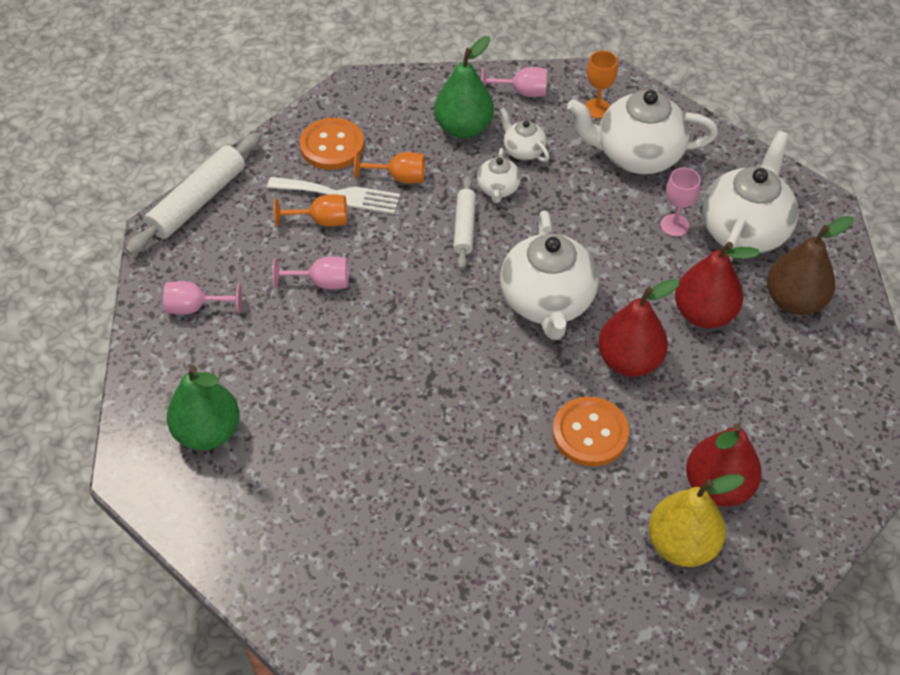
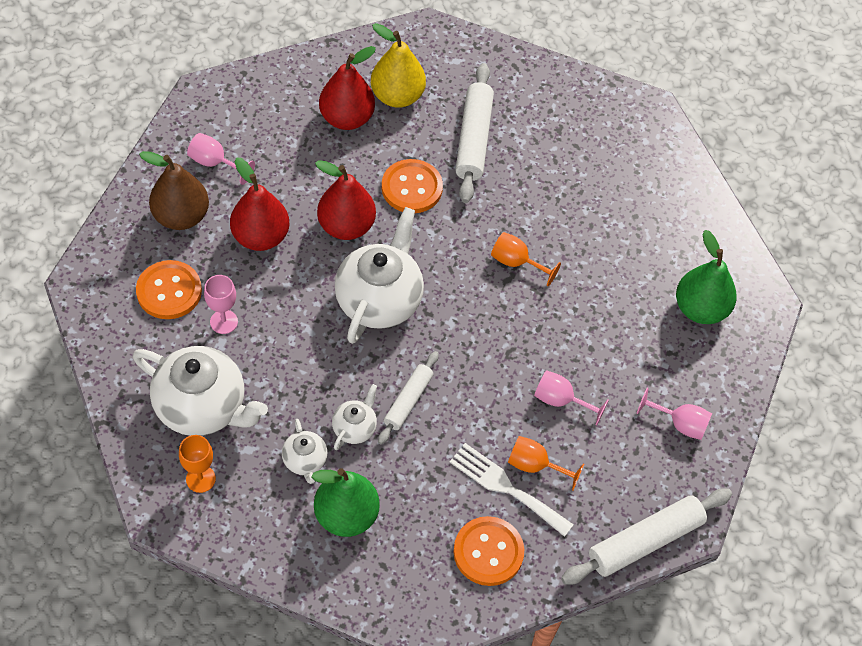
camera: 160 degrees left, 5 degrees up
orange goblet [354,151,425,184] -> orange goblet moved to [491,232,561,286]
pink goblet [482,67,547,97] -> pink goblet moved to [187,133,255,185]
white teapot [702,131,798,261] -> orange button [136,260,202,319]
none -> white rolling pin [455,63,494,203]

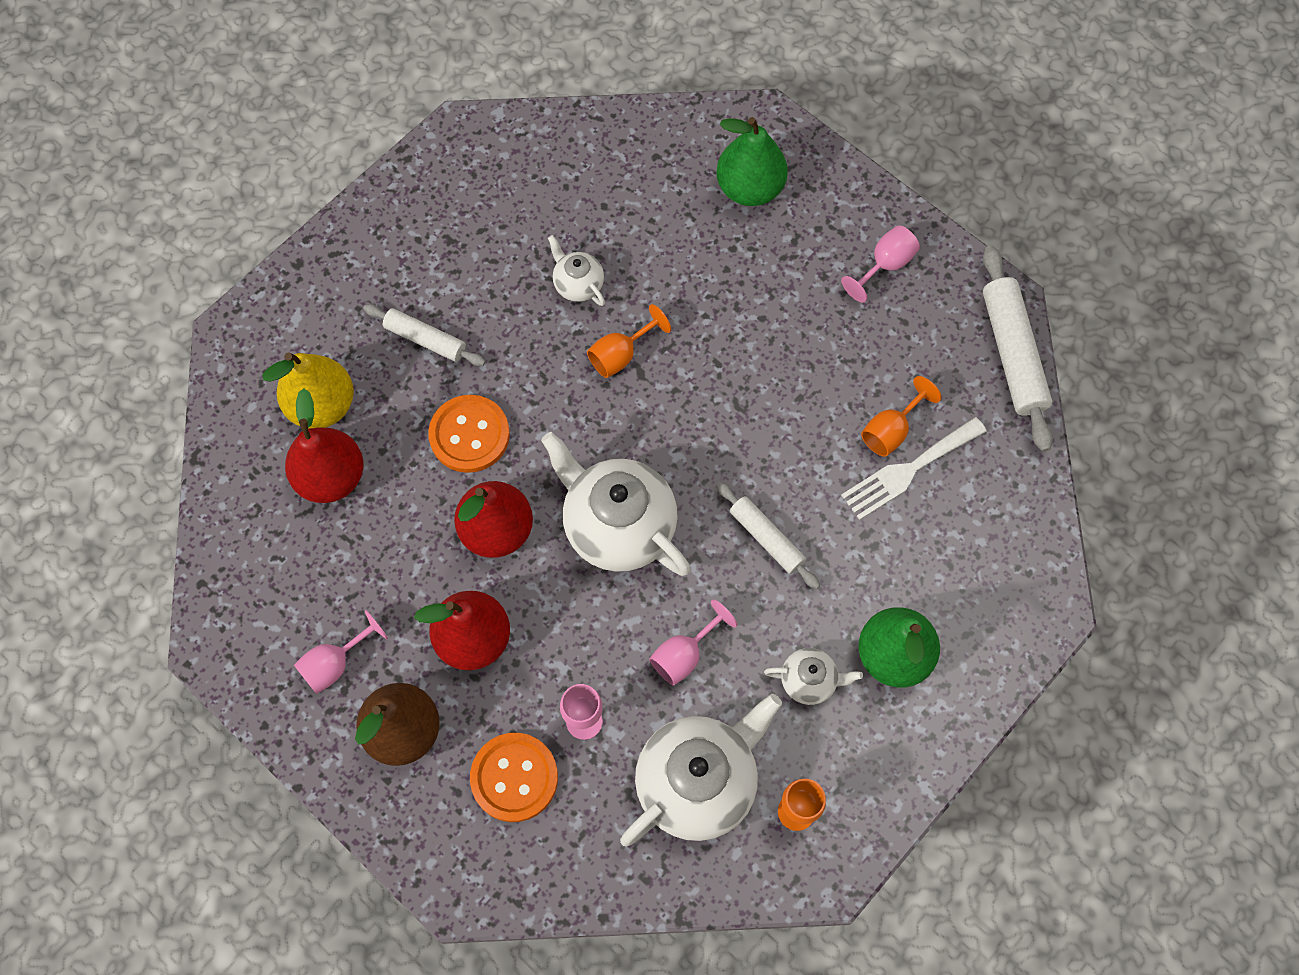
camera: 65 degrees left, 10 degrees up
white teapot [332,384,377,450] -> white teapot moved to [548,235,605,306]
orange button [454,516,524,586] -> none
white rolling pin [455,63,494,203] -> white rolling pin [363,304,486,366], size x0.61
pink goblet [534,370,609,425] -> pink goblet moved to [649,599,737,686]

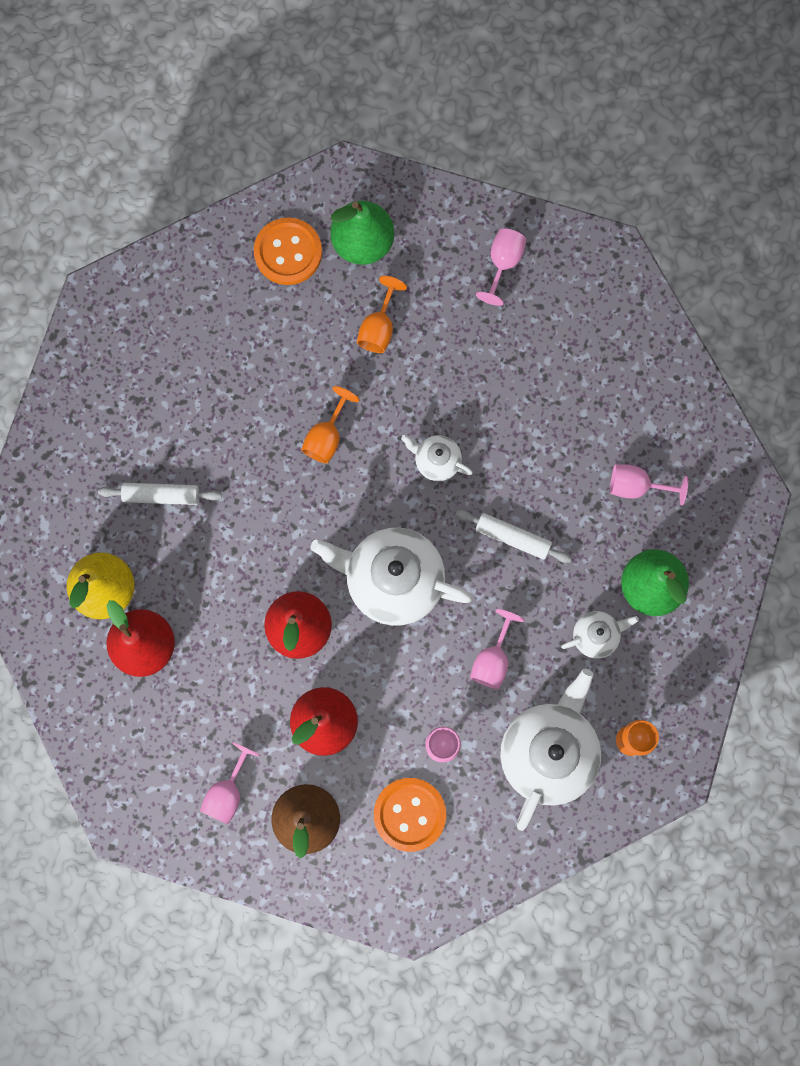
camera: 25 degrees left, 10 degrees up
orange button [428,395,510,473] -> orange button moved to [254,217,322,285]
white teapot [548,235,605,306] -> white teapot moved to [401,435,473,481]
white fork [841,417,987,520] -> none
orange goblet [861,376,941,457] -> orange goblet moved to [357,276,407,353]
white rolling pin [983,245,1053,452] -> none
none -> pink goblet [610,464,688,505]

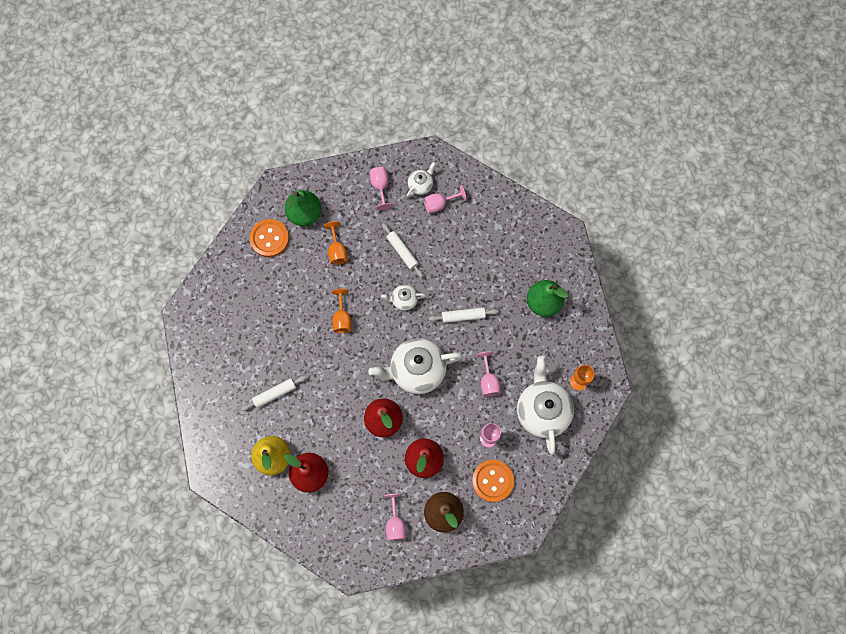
camera: 30 degrees left, 5 degrees down
white teapot [561,611,639,658] -> white teapot moved to [407,162,436,197]
pink goblet [610,464,688,505] -> pink goblet moved to [423,185,467,214]
none -> white rolling pin [382,223,423,278]

